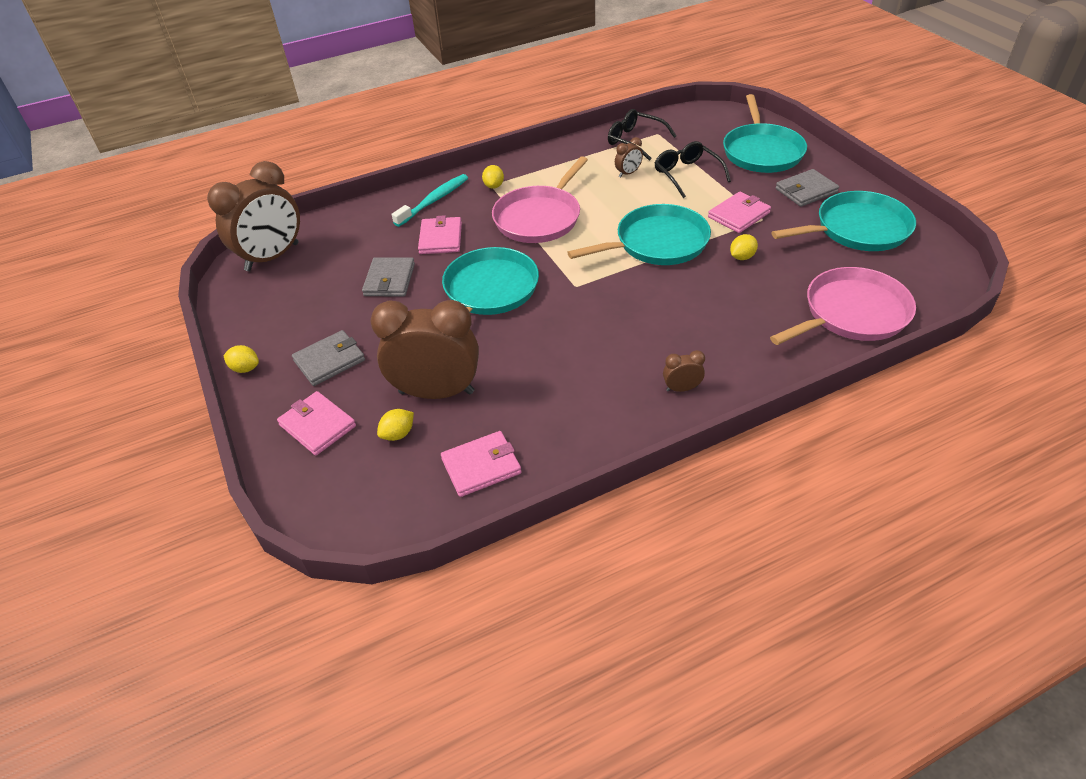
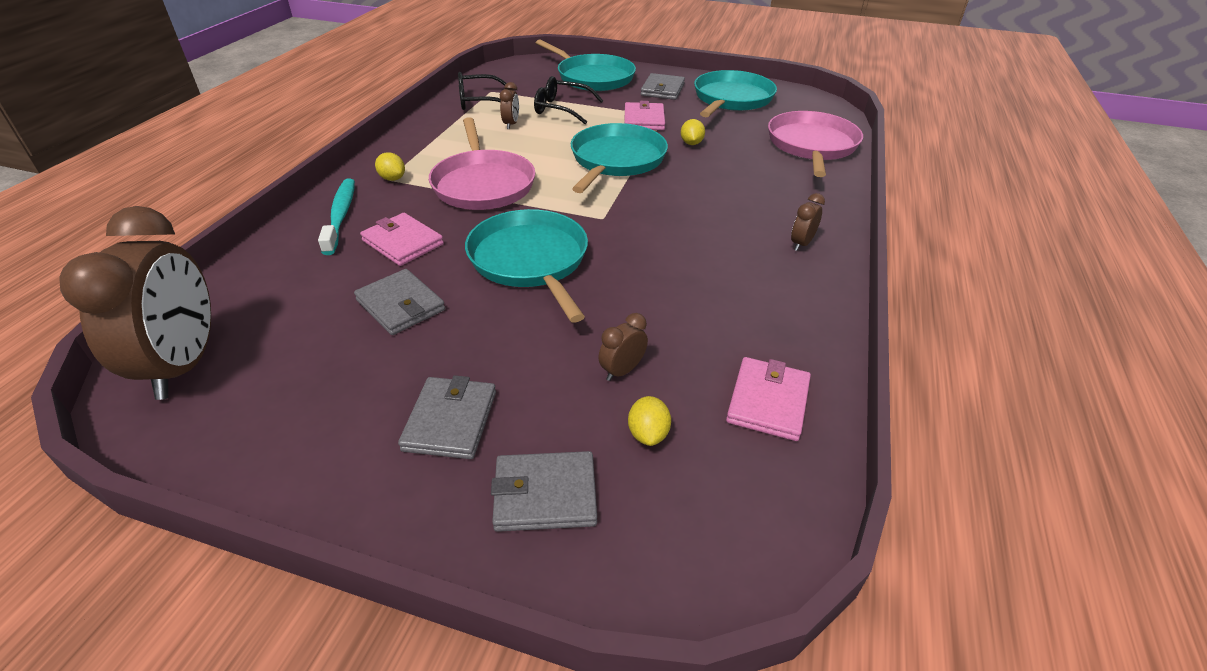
camera: 50 degrees left, 5 degrees down
yellow lemon [223,345,259,373] -> none
pink wallet [277,391,356,456] -> grey wallet [491,451,597,532]
brown clock [370,300,479,399] -> brown clock [598,313,648,381], size x0.41

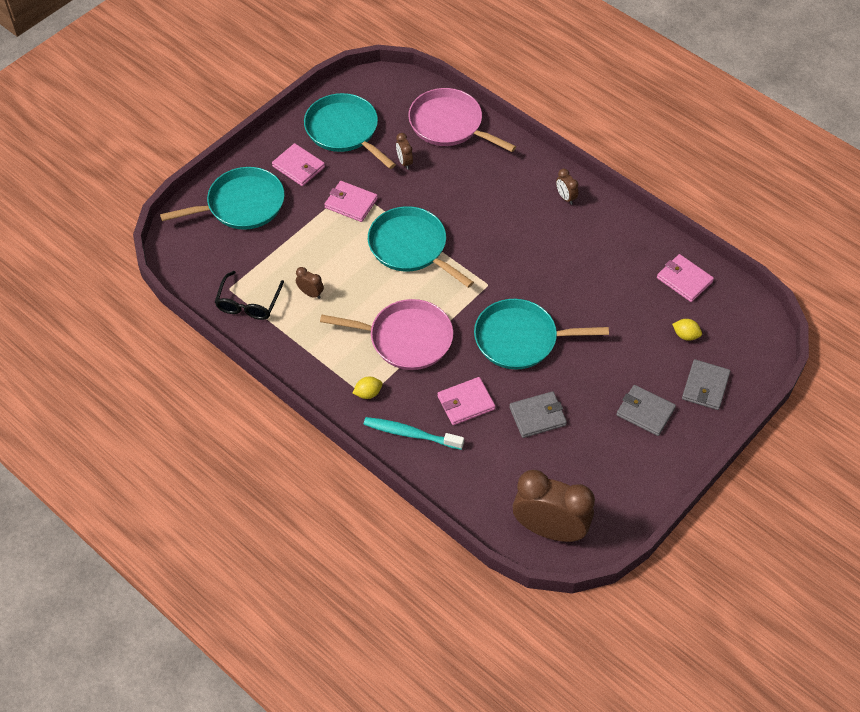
camera: 65 degrees left, 15 degrees up
black glasses [534,76,604,124] -> none
brown clock [598,313,648,381] -> brown clock moved to [396,133,413,170]
grey wallet [641,73,685,100] -> pink wallet [272,143,325,186]
yellow lemon [681,119,705,145] -> none

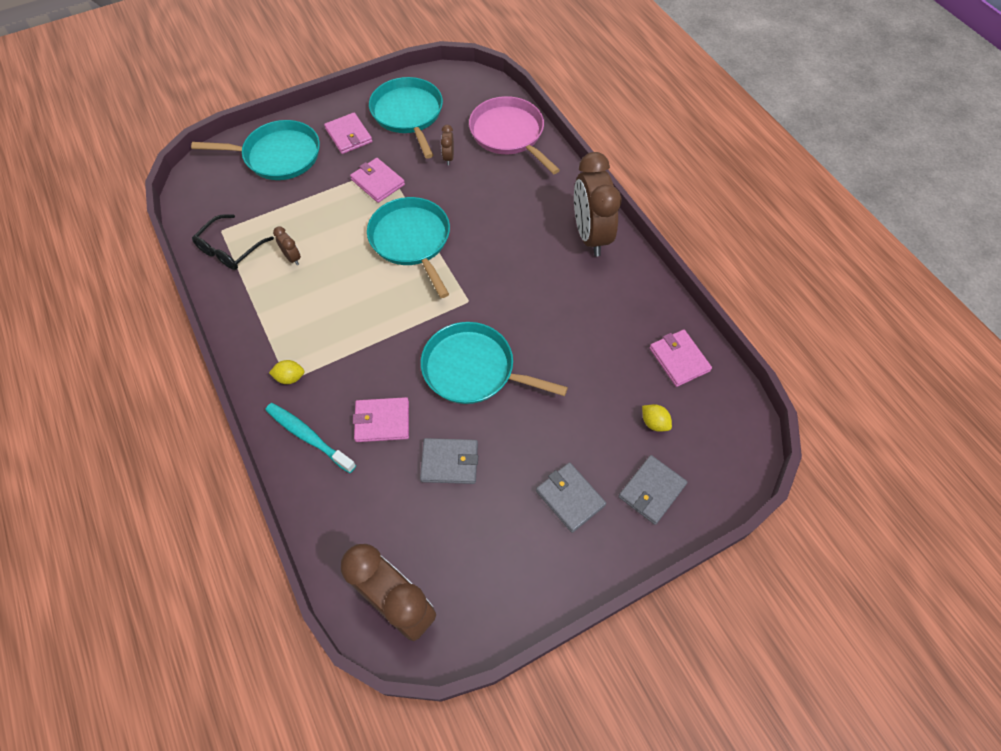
camera: 20 degrees right, 5 degrees up
pink pan [320,299,453,370] -> none
brown clock [556,169,578,205] -> brown clock [574,152,622,256], size x2.41

